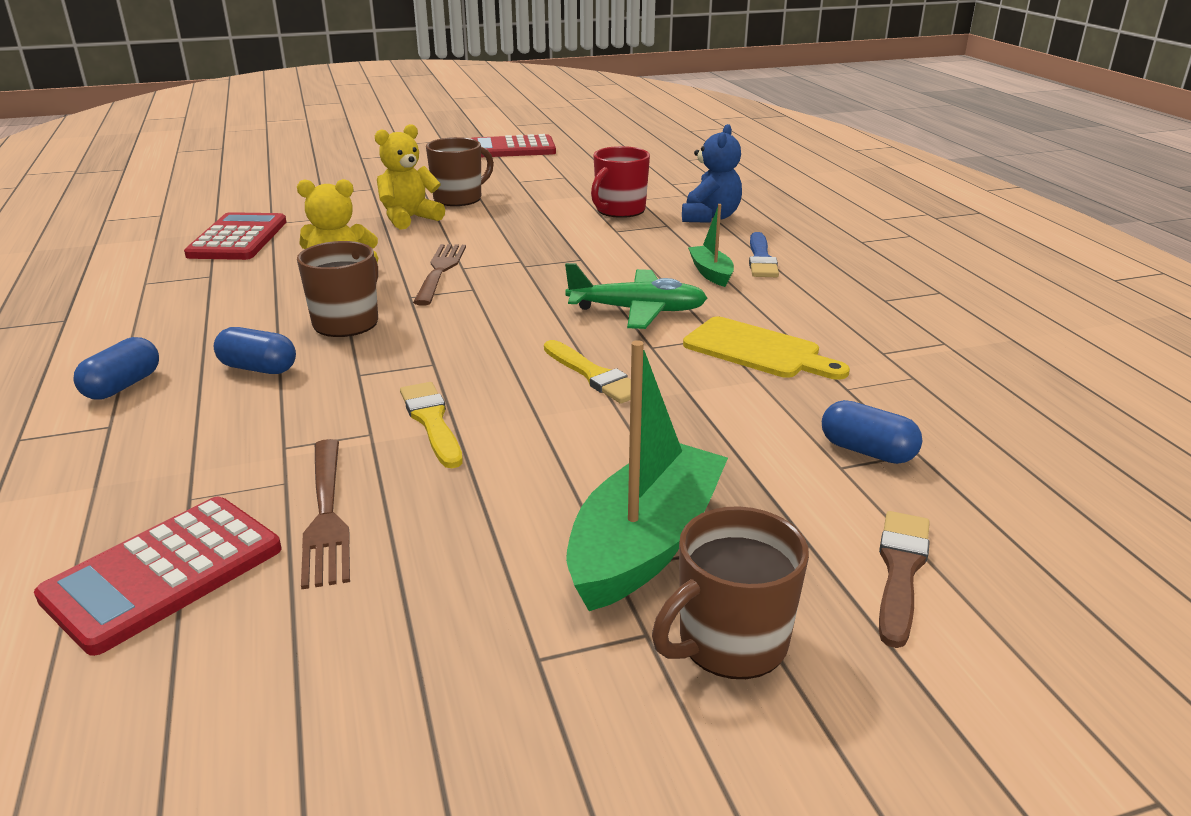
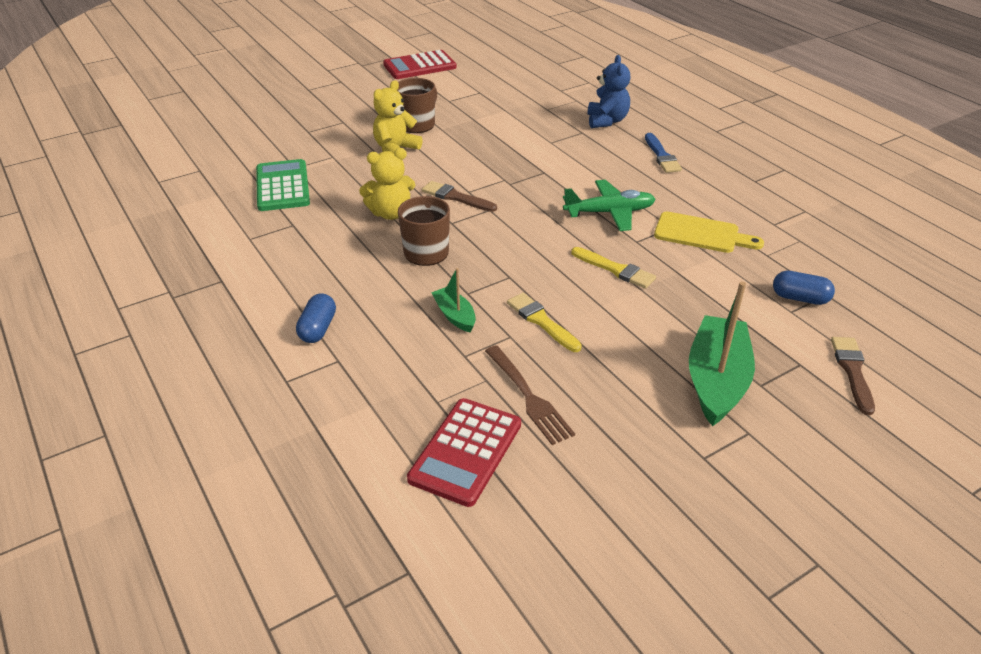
camera: 15 degrees left, 10 degrees up
red calculator [184,212,286,260] -> green calculator [256,159,310,211]
blue capsule [214,327,296,374] -> none
brown fork [413,244,466,306] -> brown brush [422,181,497,212]
red mug [591,146,650,218] -> none
brown mug [652,506,809,679] -> none
green boat [688,204,734,287] -> green boat moved to [431,268,476,332]

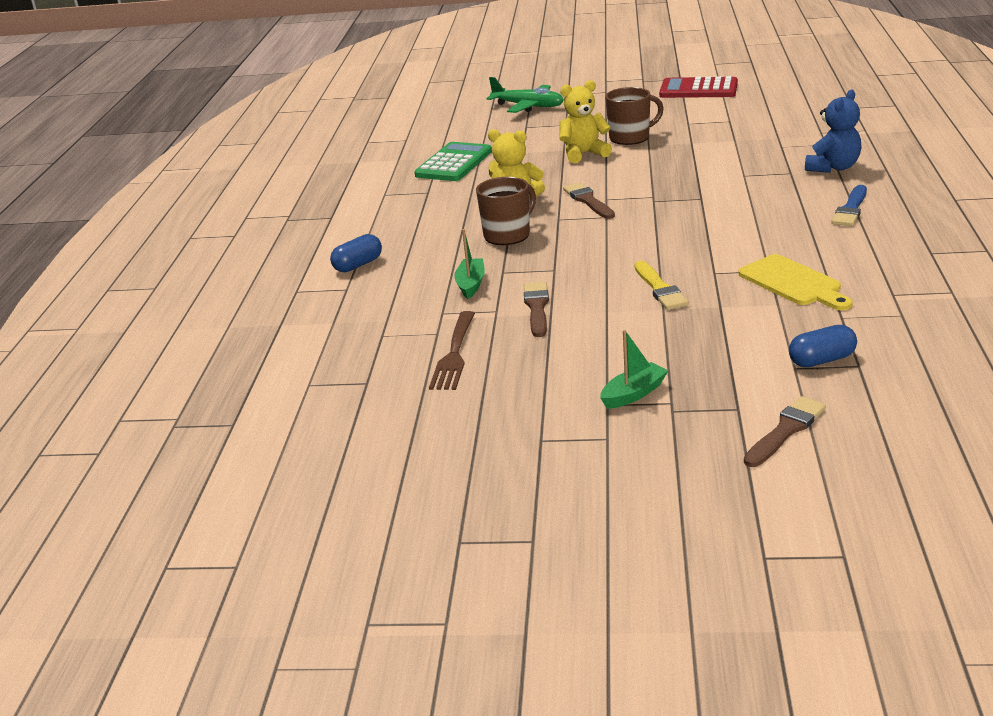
camera: 40 degrees right, 10 degrees down
red calculator [407,398,521,507] -> none
yellow brush [507,293,582,352] -> brown brush [524,282,549,337]
green plane [563,180,655,231] -> green plane moved to [487,77,564,113]
green boat [689,282,755,426] -> green boat [600,330,668,409], size x0.51
blue capsule [773,271,835,305] -> blue capsule turned 75 degrees counterclockwise [789,325,857,367]

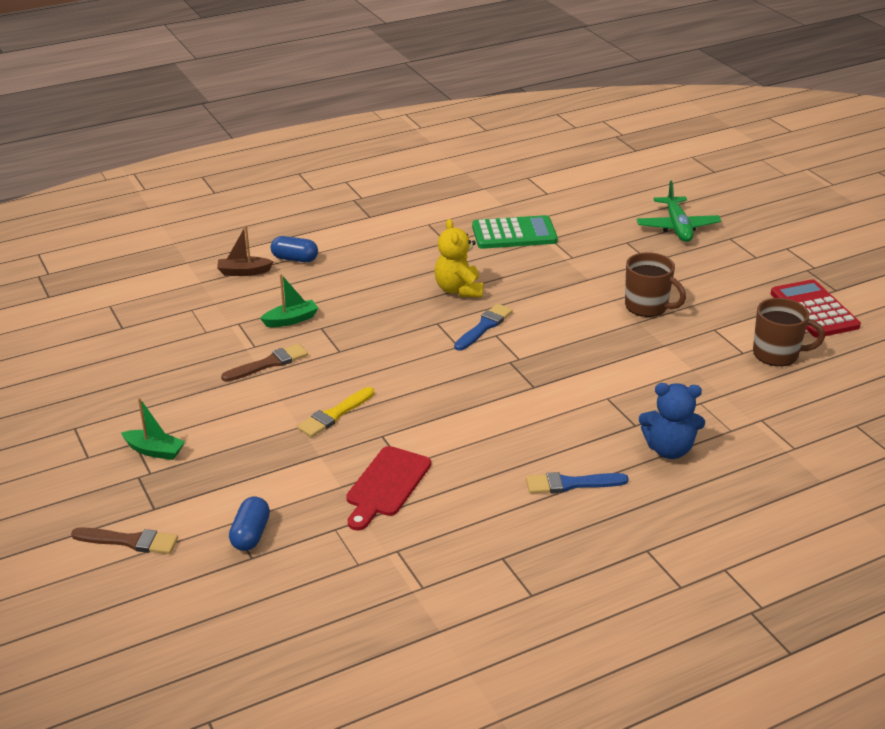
camera: 55 degrees right, 5 degrees up
brown fork [429,311,475,390] -> none
brown mug [476,177,536,245] -> brown mug moved to [753,298,825,366]
yellow teddy bear [559,80,612,163] -> none
brown brush [563,183,615,219] -> blue brush [454,304,513,351]
yellow cutting board [738,254,853,310] -> red cutting board [346,446,431,531]
blue capsule [789,325,857,367] -> blue capsule turned 60 degrees clockwise [229,497,270,551]
none -> brown boat [217,226,274,276]

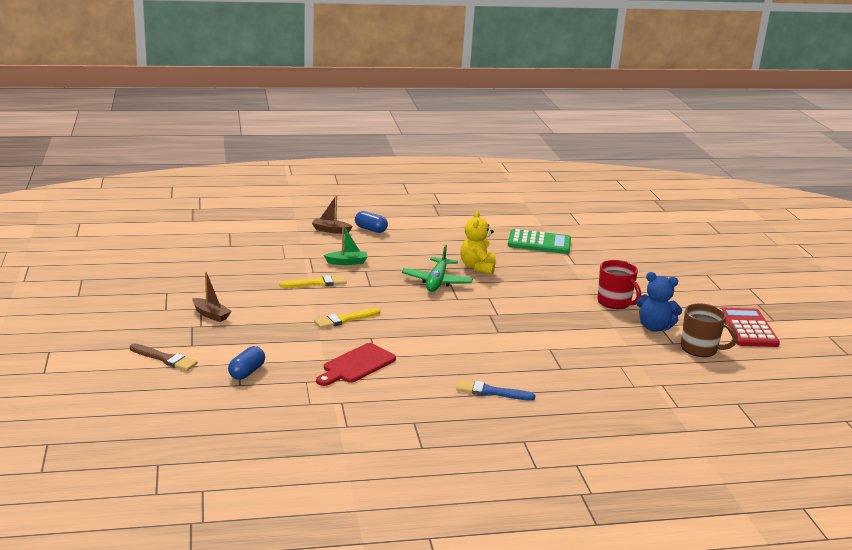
camera: 15 degrees right, 10 degrees down
green boat [121,398,185,460] -> brown boat [192,272,231,322]
brown brush [221,344,308,382] -> yellow brush [279,275,347,288]
blue brush [454,304,513,351] -> none
brown mug [625,252,686,317] -> red mug [598,260,641,309]
green plane [636,181,722,242] -> green plane moved to [402,245,473,292]
blue teddy bear [639,383,705,459] -> blue teddy bear moved to [636,272,682,332]

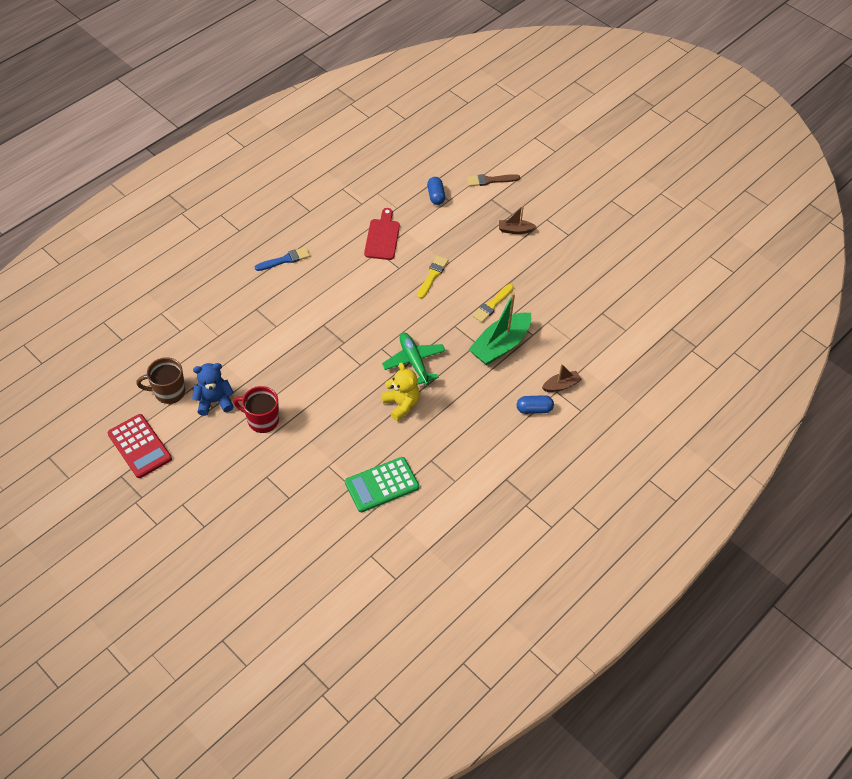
camera: 145 degrees right, 30 degrees up
green boat [324,225,368,265] -> green boat [469,293,531,365], size x1.95

